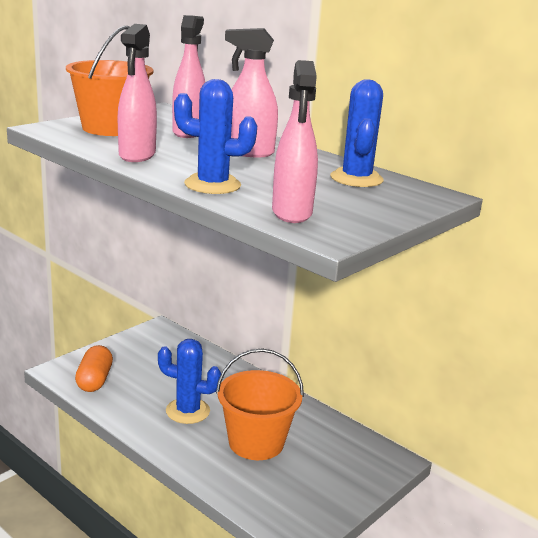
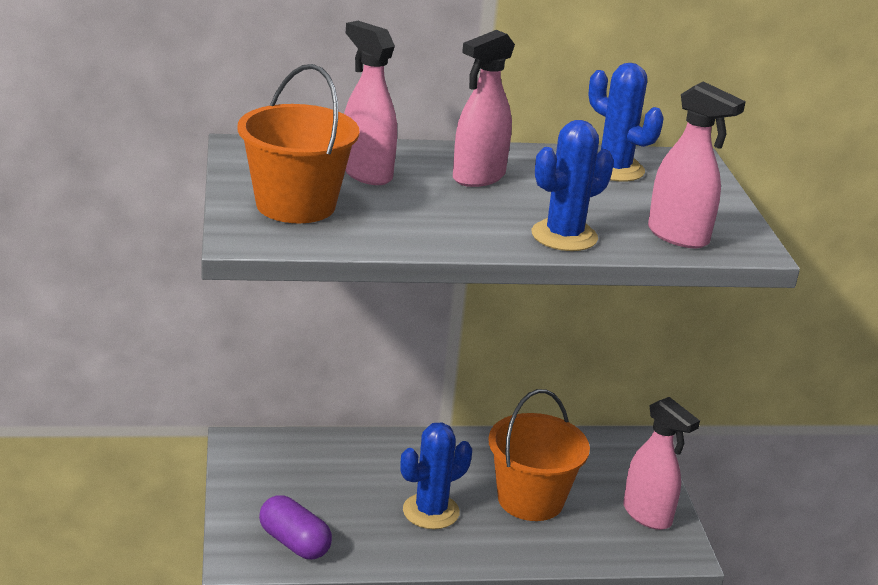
camera: 50 degrees left, 5 degrees up
orange capsule [75,345,113,392] -> purple capsule [259,495,332,559]
pink spray bottle [118,24,157,162] -> pink spray bottle moved to [623,397,700,530]

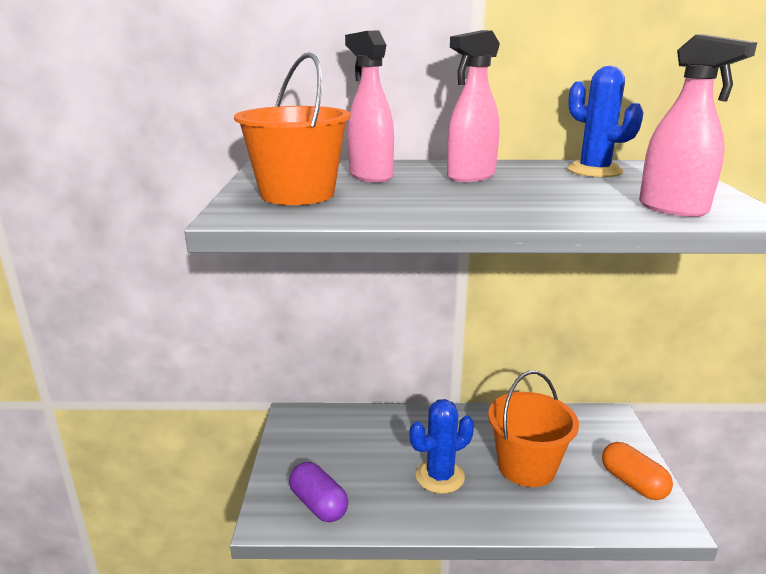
camera: 10 degrees right, 5 degrees down
blue cactus [531,120,614,251] -> none
pink spray bottle [623,397,700,530] -> orange capsule [602,442,673,500]

